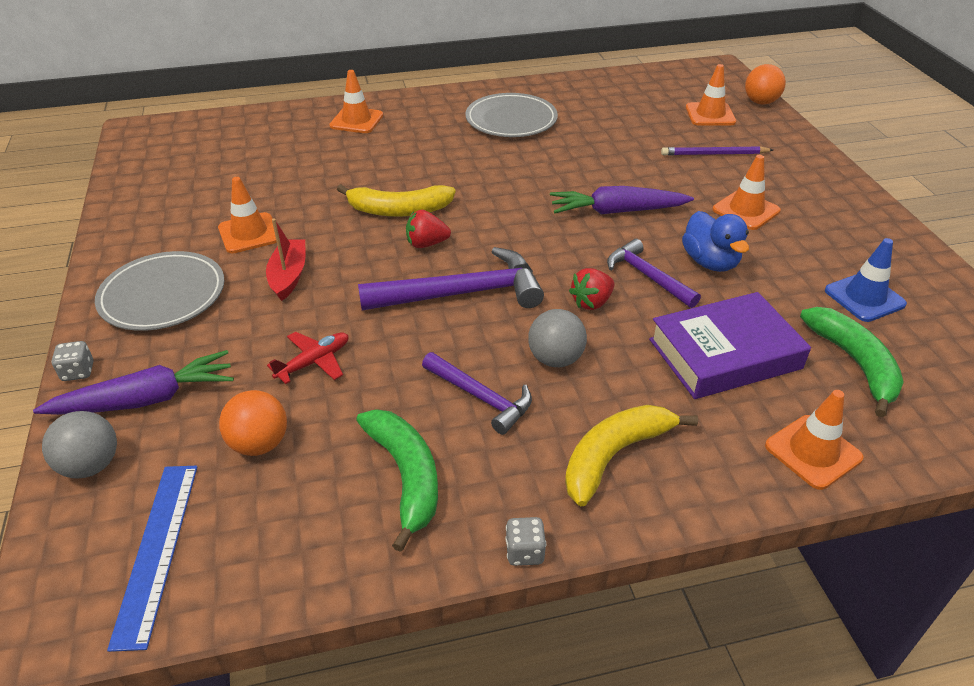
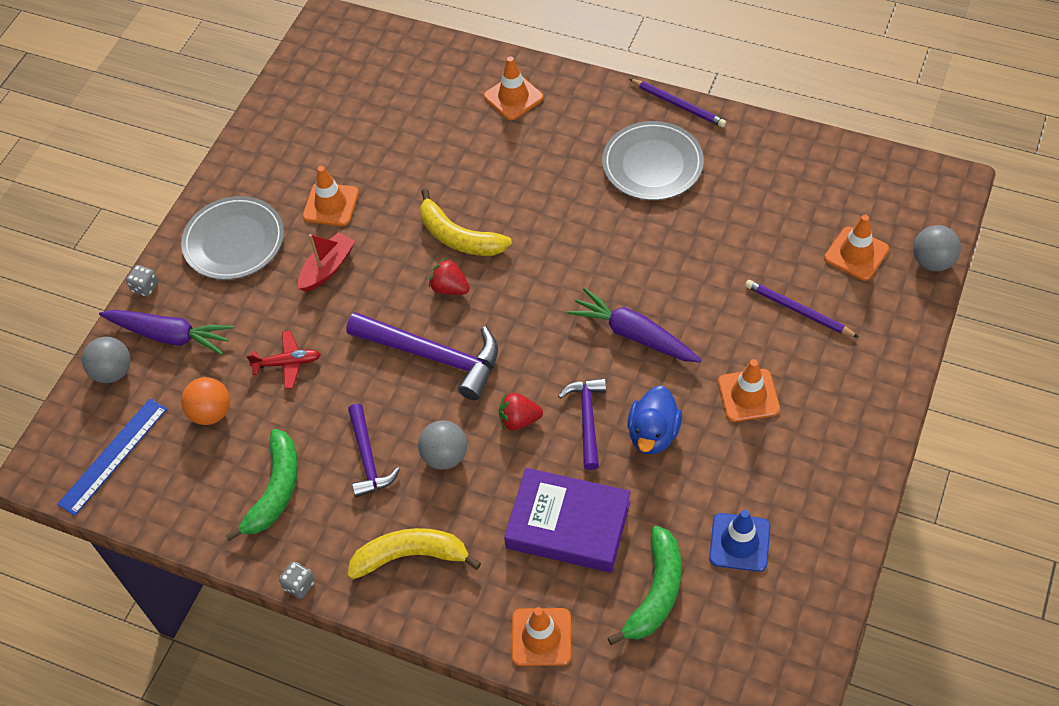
camera: 40 degrees right, 15 degrees up
orange ball [745,64,786,104] -> grey ball [913,225,961,271]
none -> purple pencil [629,79,726,127]

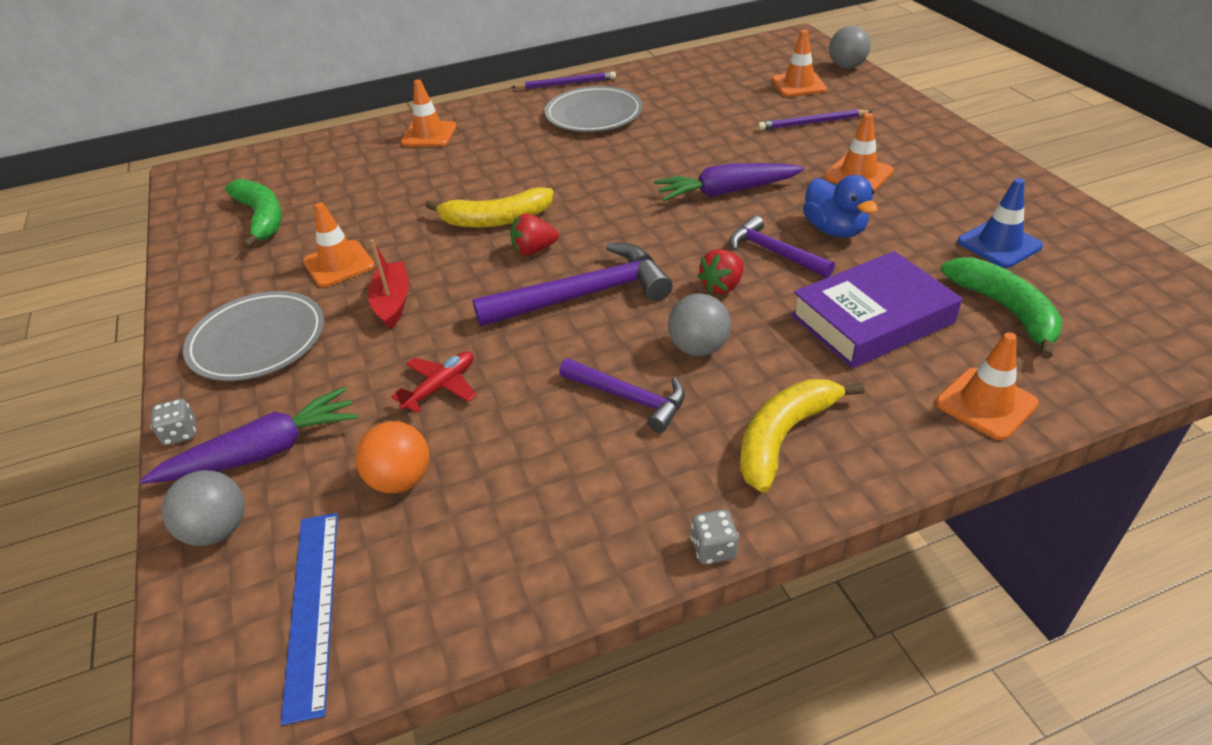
camera: 45 degrees left, 15 degrees down
green banana [225,429,298,541] -> green banana moved to [225,179,282,249]

